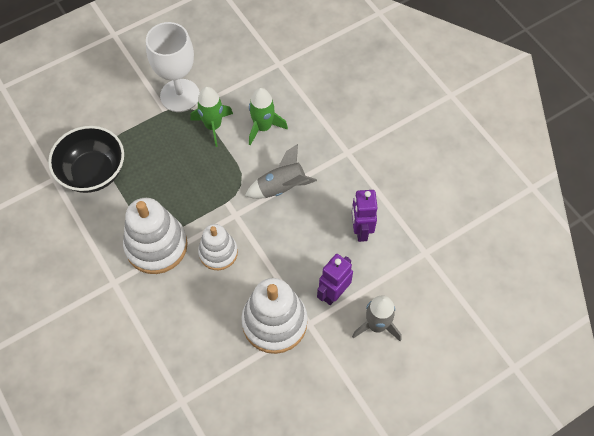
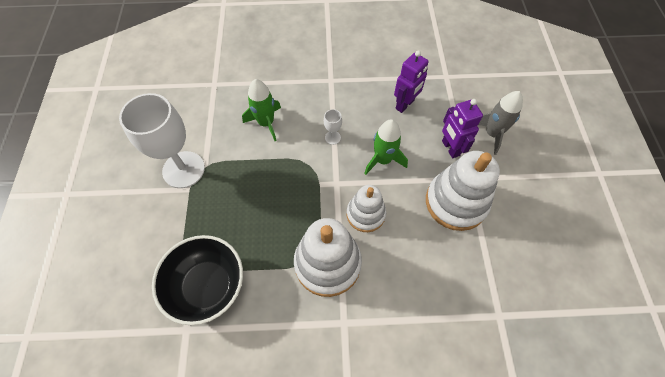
camera: 60 degrees left, 0 degrees up
green rocket [190,86,233,147] -> green rocket moved to [364,119,408,175]
grey rocket [245,144,317,199] -> white goblet [324,109,342,145]
purple robot [352,190,378,242] -> purple robot turned 75 degrees counterclockwise [394,50,429,113]

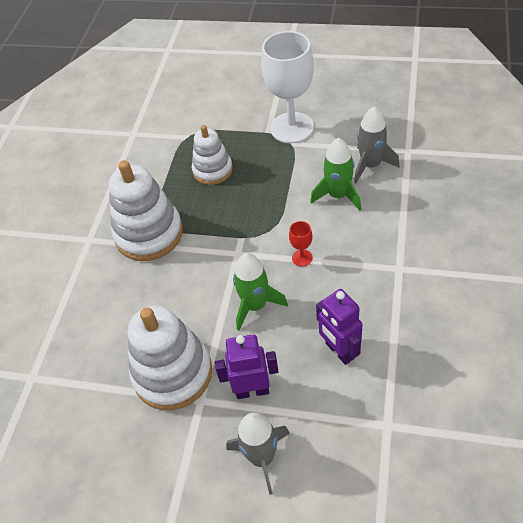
camera: 110 degrees right, 10 degrees down
black bowl [152,235,243,325] -> none
white goblet [324,109,342,145] -> red goblet [289,221,313,266]
white stacking toy [347,185,386,232] -> white stacking toy moved to [192,125,233,185]
none -> grey rocket [354,106,399,183]

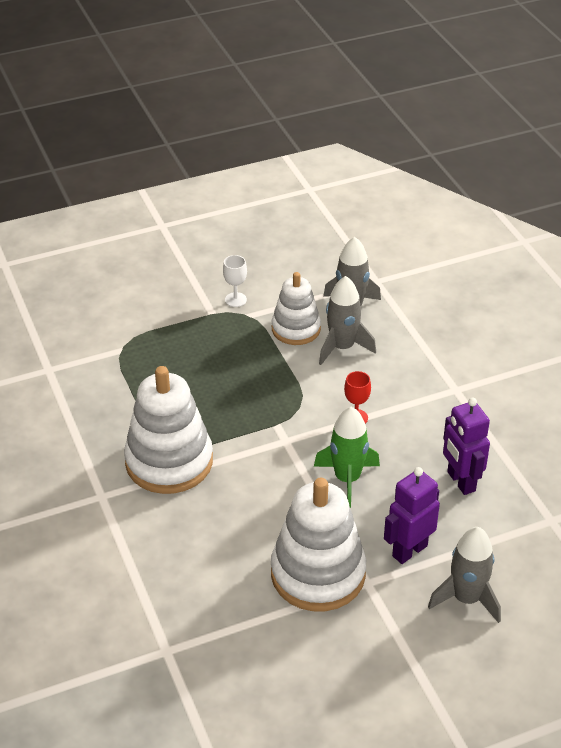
camera: 40 degrees left, 10 degrees down
white stacking toy [192,125,233,185] -> white stacking toy moved to [272,272,321,345]
white goblet [261,31,314,143] -> white goblet [223,255,247,307], size x0.40
green rocket [310,138,361,211] -> grey rocket [319,276,376,365]
purple robot [316,289,363,365] -> purple robot turned 45 degrees clockwise [443,398,490,495]

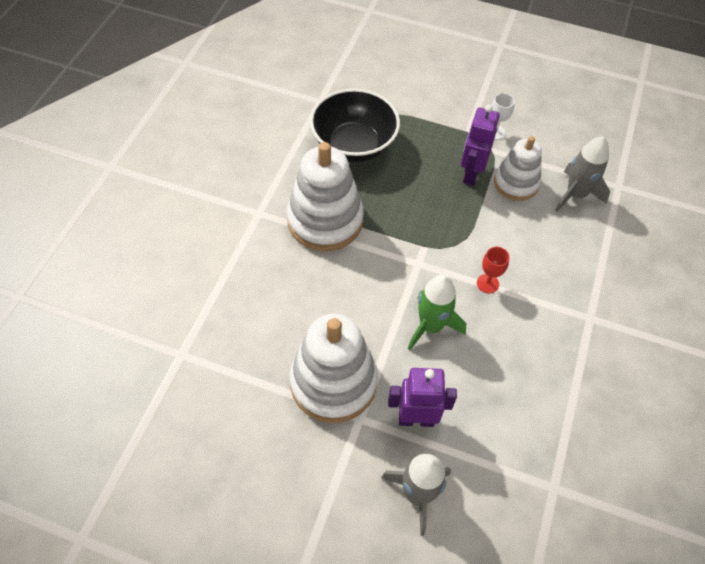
camera: 40 degrees right, 15 degrees up
grey rocket [319,276,376,365] -> none
purple robot [443,398,490,495] -> purple robot moved to [461,104,500,186]
none -> black bowl [310,89,400,163]

